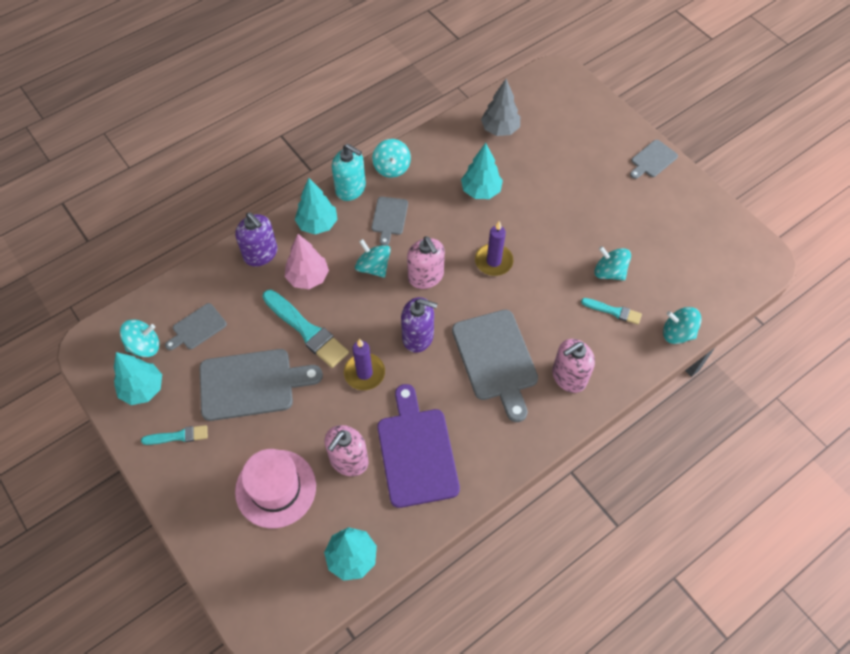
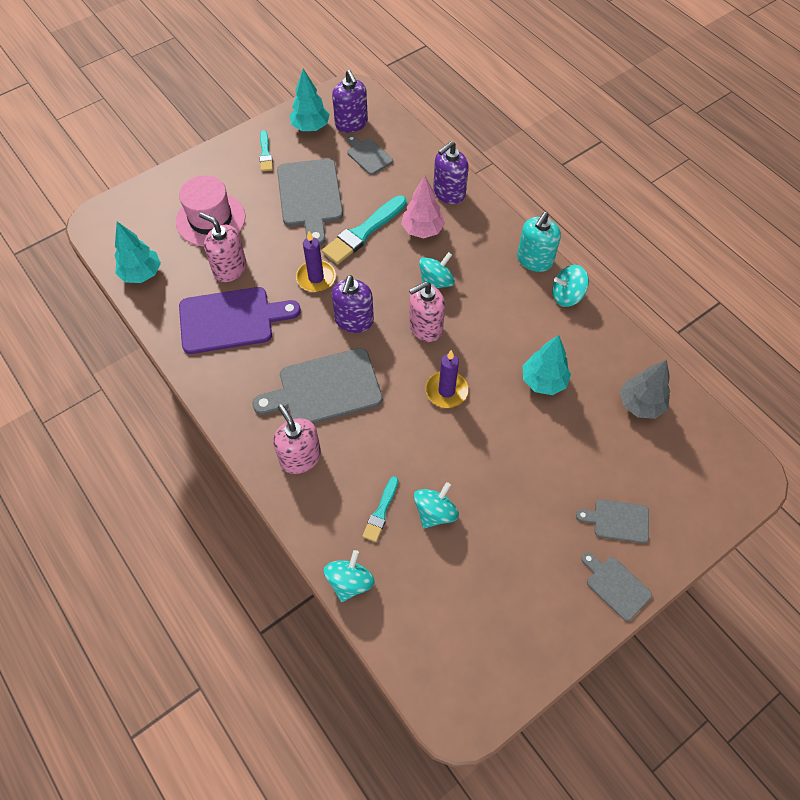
camera: 90 degrees right, 0 degrees up
turquoise spinning top [120,319,159,357] -> purple soap dispenser [332,70,368,133]
turquoise tree [295,178,338,234] -> none
grey cutting board [372,197,408,245] -> grey cutting board moved to [576,499,649,543]

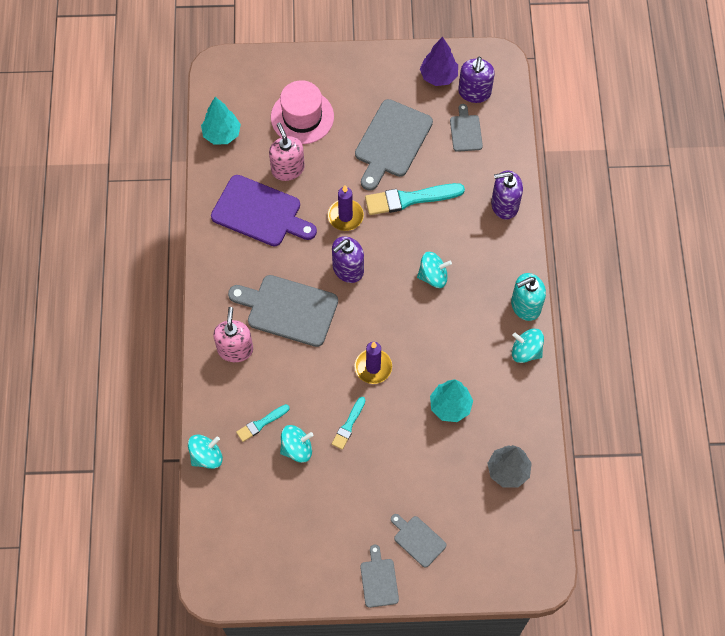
camera: 35 degrees right, 5 degrees up
turquoise brush [259,130,273,172] -> turquoise brush moved to [332,397,365,450]
turquoise tree [289,69,330,131] -> purple tree [420,37,458,86]
pink tree [401,176,445,238] -> none
pink soap dispenser [409,281,445,342] -> none

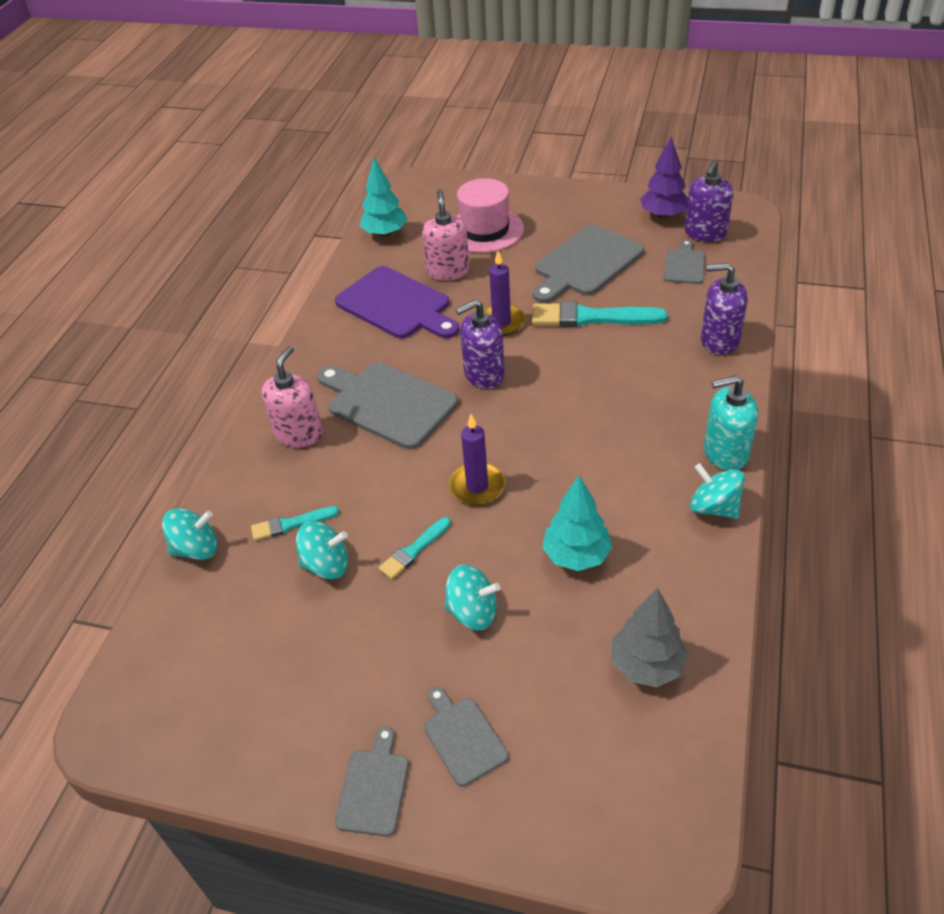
camera: 20 degrees right, 20 degrees down
turquoise spinning top [417,252,452,288] -> turquoise spinning top moved to [444,565,500,631]

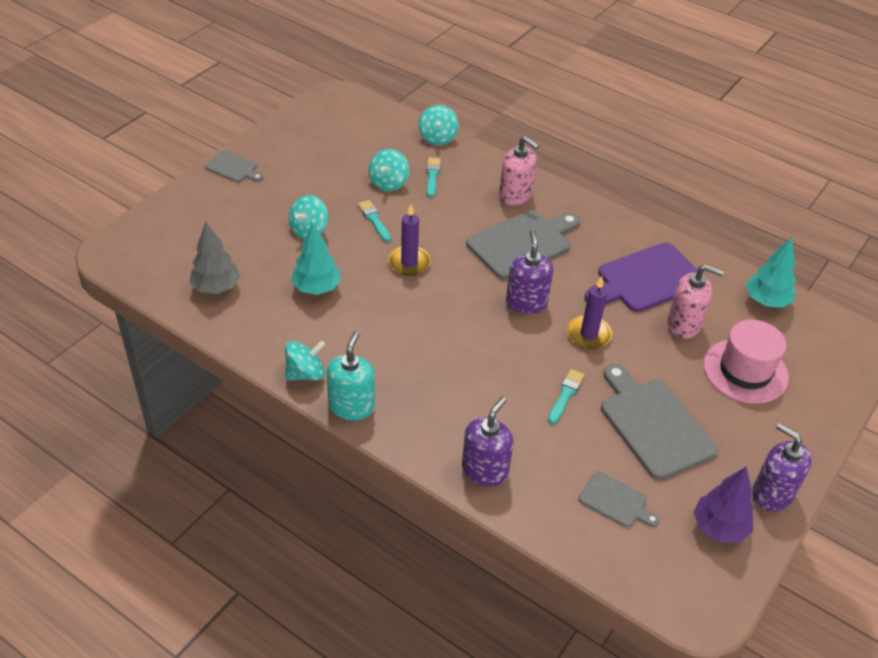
camera: 105 degrees right, 0 degrees up
grey cutting board [423,687,509,787] -> none
turquoise brush [532,302,668,327] -> turquoise brush [548,369,584,424], size x0.55
purple soap dispenser [685,160,733,242] -> purple soap dispenser moved to [752,423,812,511]

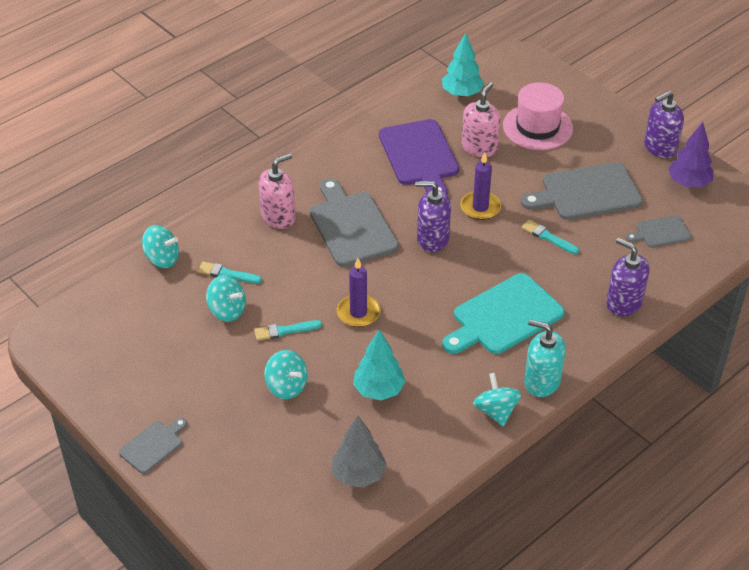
camera: 75 degrees left, 0 degrees up
grey cutting board [579,471,660,527] -> grey cutting board turned 150 degrees counterclockwise [626,215,692,247]
none -> turquoise cutting board [442,273,564,354]

